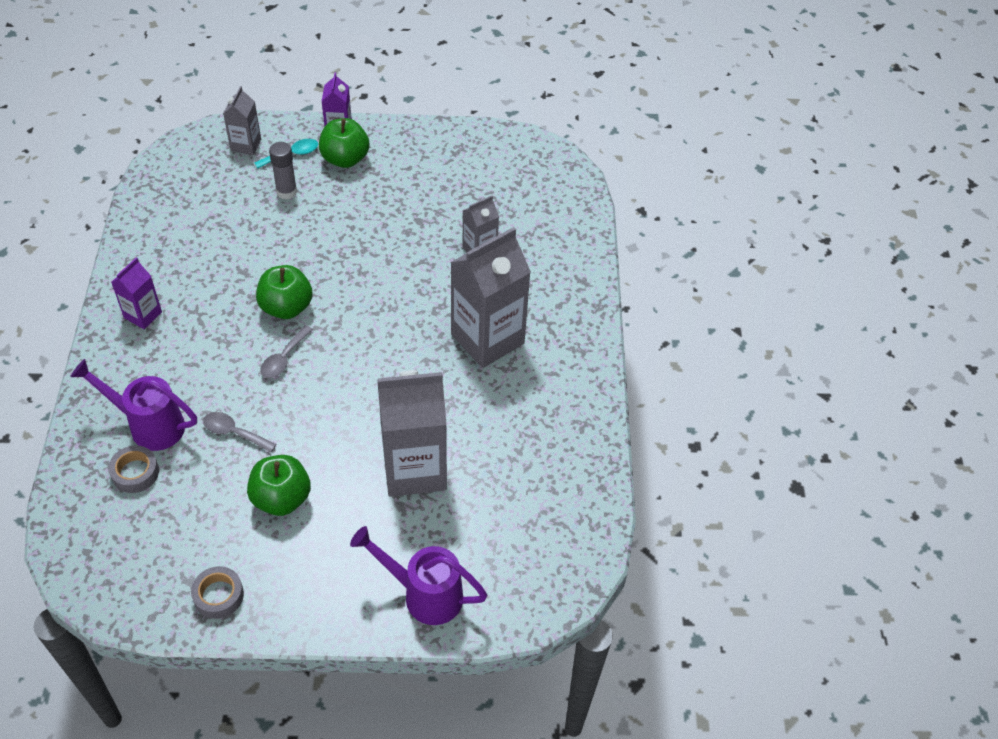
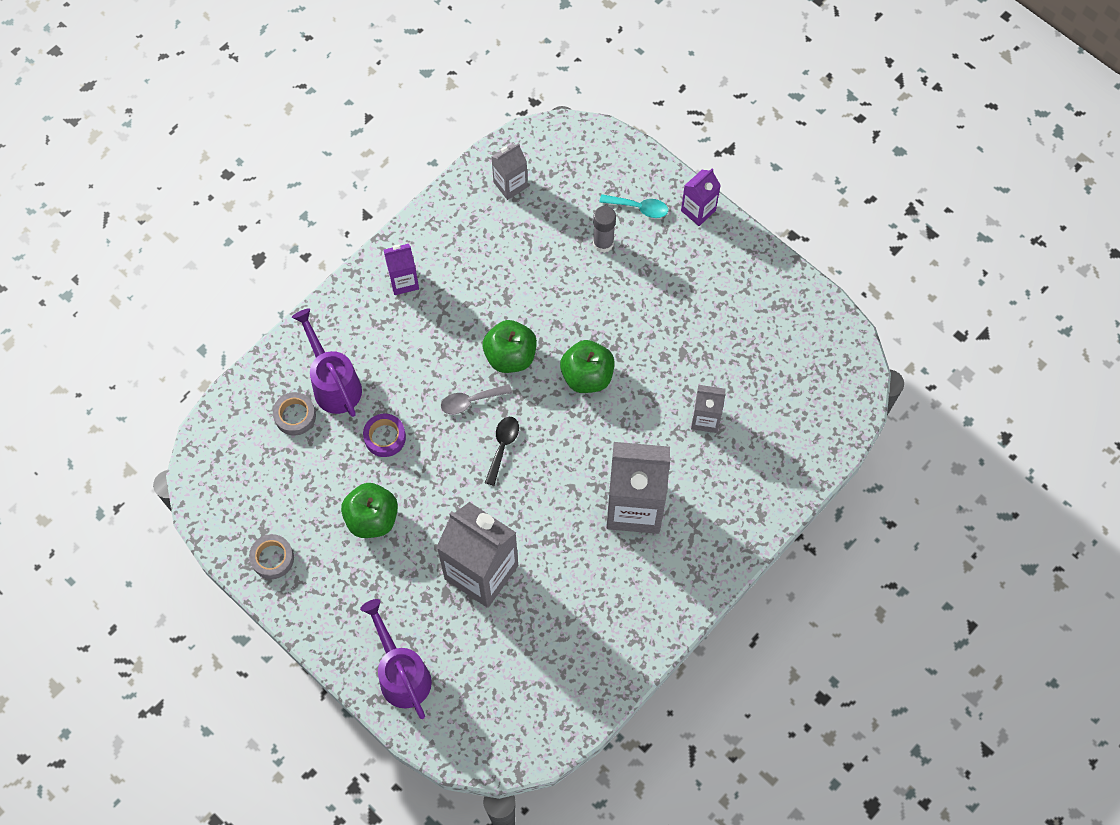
camera: 45 degrees right, 15 degrees up
grey spoon [203,412,277,453] -> purple tape [363,414,406,457]
grey carton [223,86,261,155] -> grey carton moved to [491,143,528,200]
green apple [319,118,369,168] -> green apple moved to [560,340,615,393]
none -> black spoon [485,417,519,486]

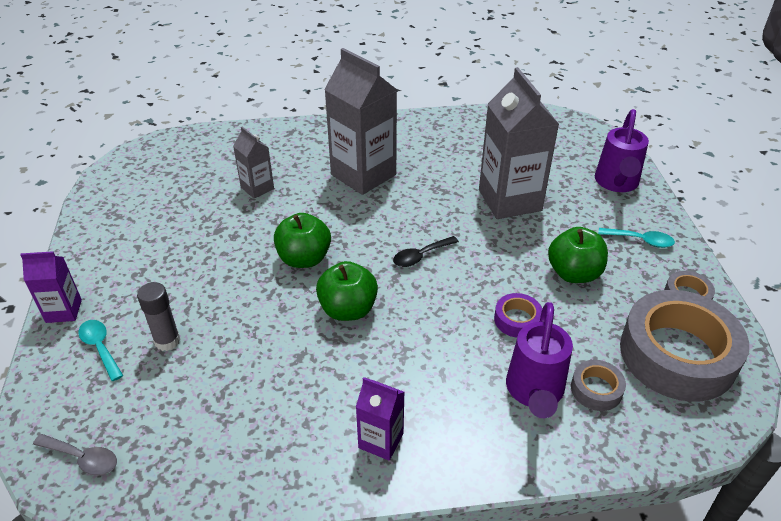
camera: 140 degrees left, 25 degrees down
grey spoon [441,384,512,414] -> grey spoon moved to [33,434,117,475]
grey carton [491,143,528,200] -> none
none -> turquoise spoon [598,228,675,248]
none -> grey tape [620,290,749,402]

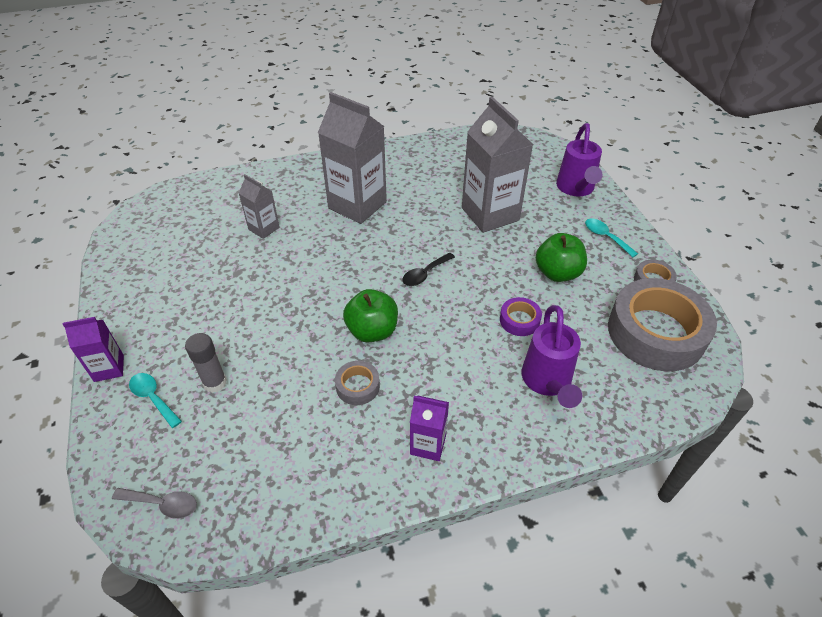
camera: 10 degrees left, 5 degrees up
green apple [274,213,331,268] -> none
grey tape [571,360,626,411] -> grey tape moved to [335,361,380,405]
turquoise spoon [598,228,675,248] -> turquoise spoon turned 135 degrees counterclockwise [585,219,638,257]

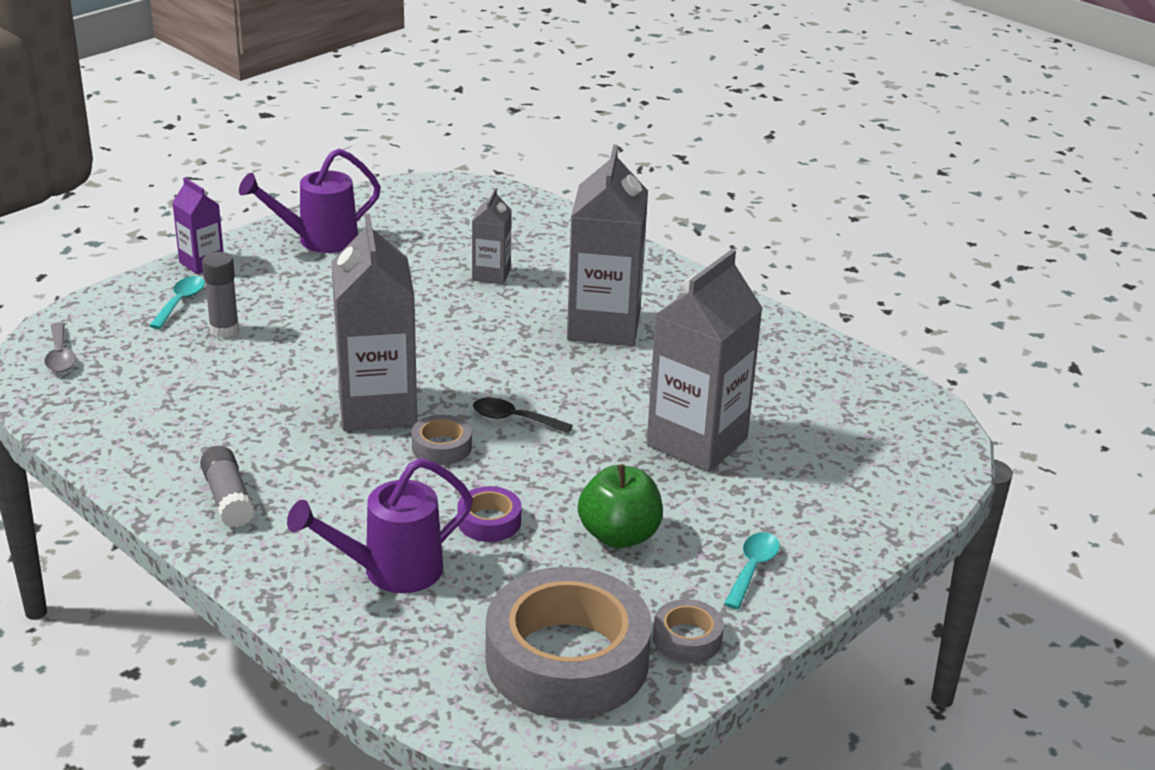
camera: 60 degrees right, 15 degrees down
grey tape [335,361,380,405] -> grey tape moved to [411,415,472,465]
green apple [343,289,398,342] -> grey carton [331,214,417,431]
purple carton [410,396,449,461] -> grey glue stick [200,446,255,528]
purple watering can [556,123,602,196] -> purple watering can moved to [239,148,381,253]

